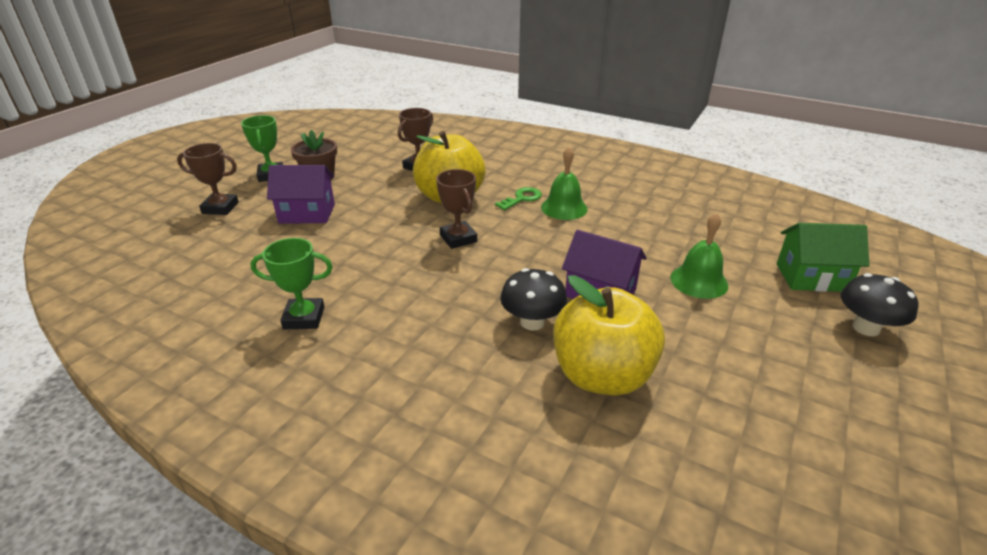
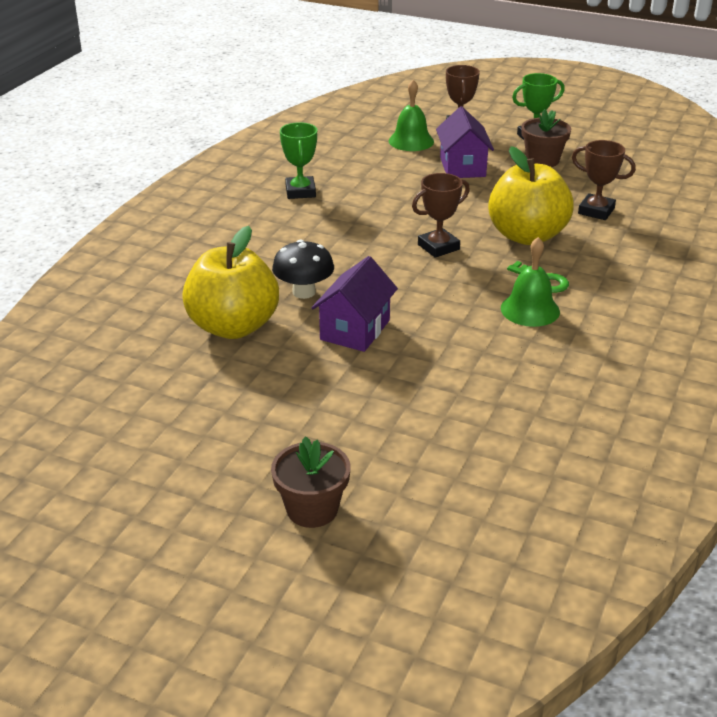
camera: 85 degrees right, 0 degrees up
green bell [670,212,728,299] -> green bell moved to [389,80,434,151]
green house [777,223,870,292] -> none
black mushroom [841,273,918,336] -> brown flower pot [271,436,351,528]

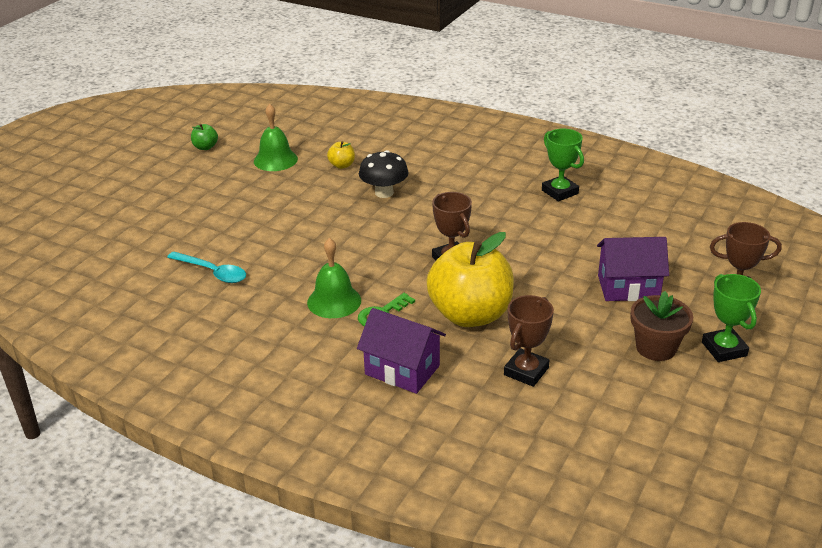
camera: 95 degrees right, 0 degrees up
yellow apple [182,226,279,339] -> yellow apple [327,141,355,169], size x0.40
brown flower pot [271,436,351,528] -> none
green trophy [280,122,317,199] -> green trophy turned 60 degrees clockwise [542,129,584,202]
purple house [312,256,398,352] -> purple house moved to [357,308,446,394]
green bell [389,80,434,151] -> green bell moved to [254,104,298,171]
none -> turquoise spoon [167,252,246,283]
none -> green apple [191,124,218,150]

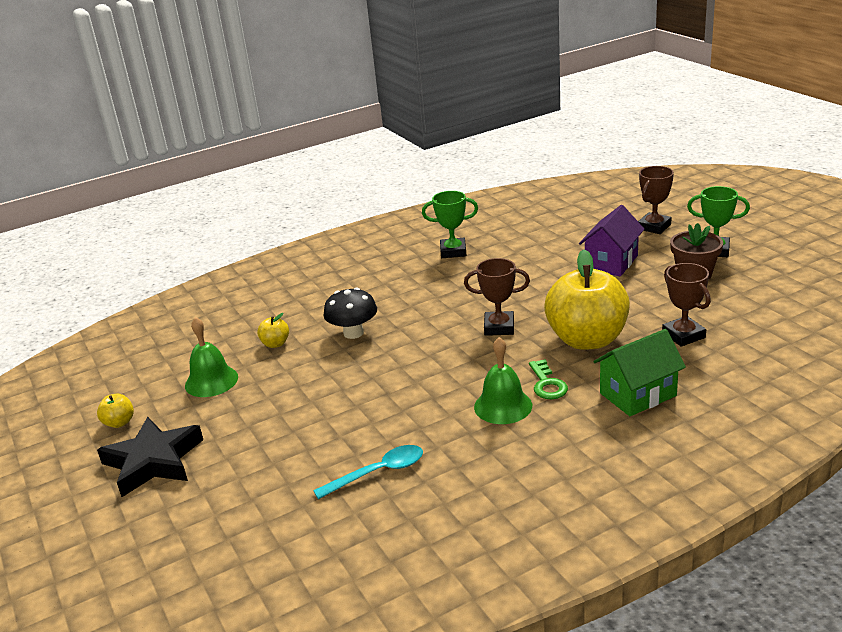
camera: 55 degrees left, 5 degrees down
green apple [191,124,218,150] -> yellow apple [97,394,134,428]
purple house [357,308,446,394] -> green house [594,329,686,416]
none -> black star [97,417,203,497]

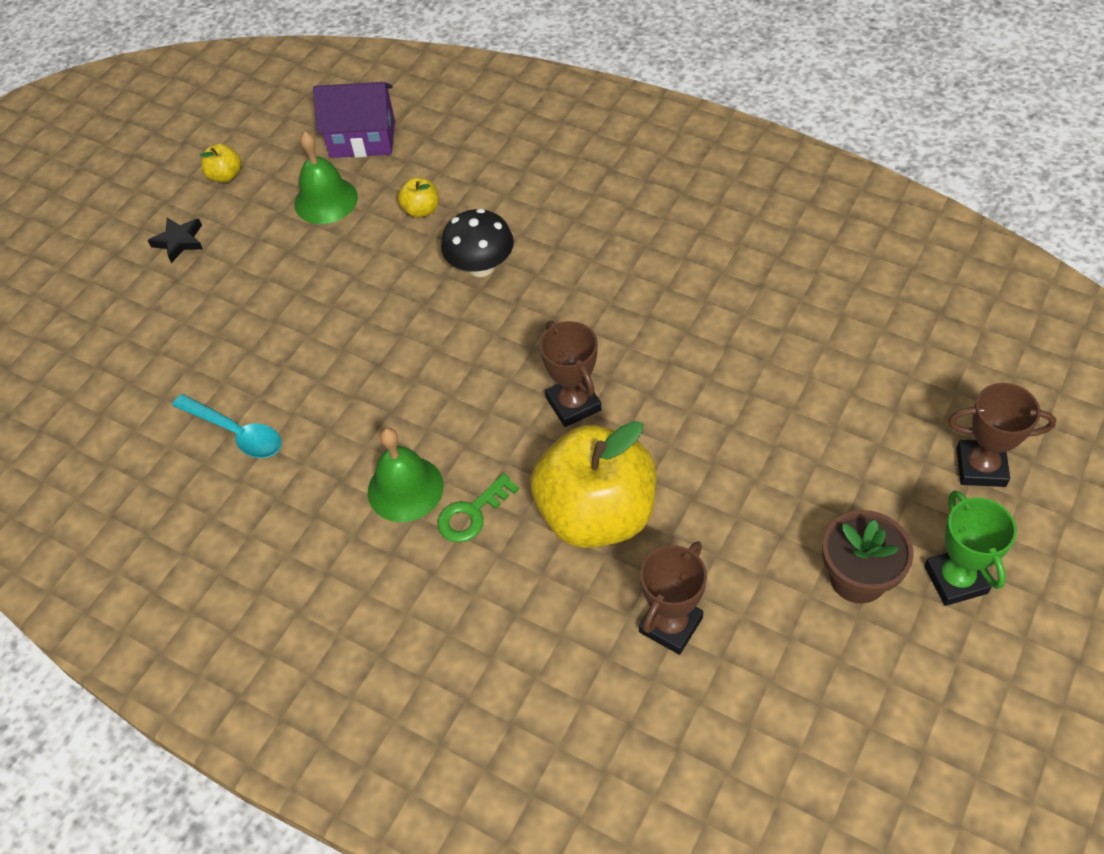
camera: 60 degrees right, 25 degrees up
black star [97,417,203,497] -> black star [148,218,203,263], size x0.49
green trophy [422,191,478,258] -> none
purple house [579,205,644,276] -> purple house moved to [313,82,395,158]
green house [594,329,686,416] -> none

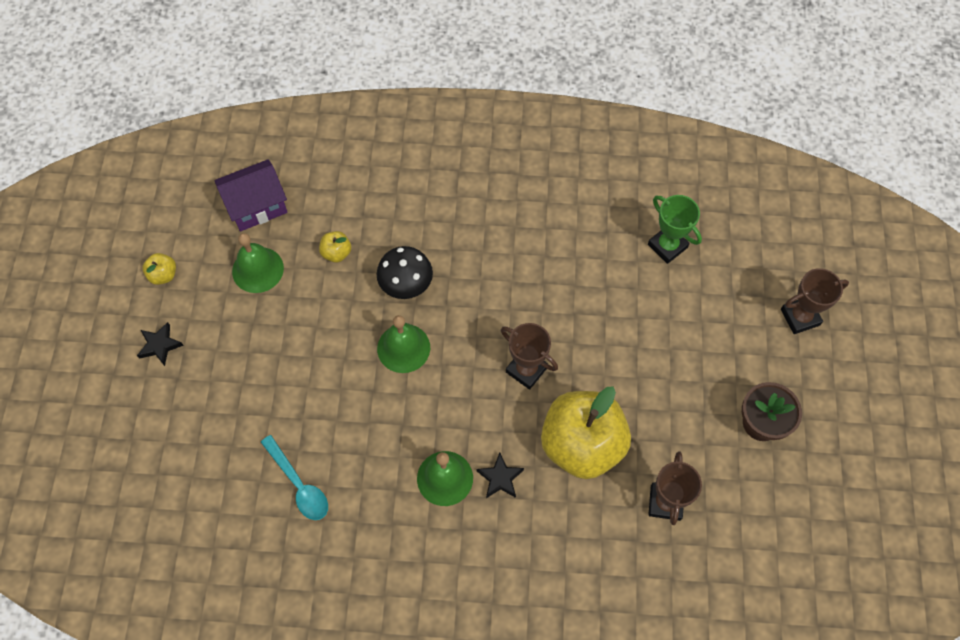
camera: 30 degrees left, 10 degrees up
turquoise spoon [172,394,282,458] -> turquoise spoon turned 45 degrees clockwise [261,435,328,520]
green key [437,473,519,542] -> black star [477,453,524,498]
green trophy [924,490,1017,606] -> green trophy moved to [648,195,702,264]
none -> green bell [377,315,430,373]

